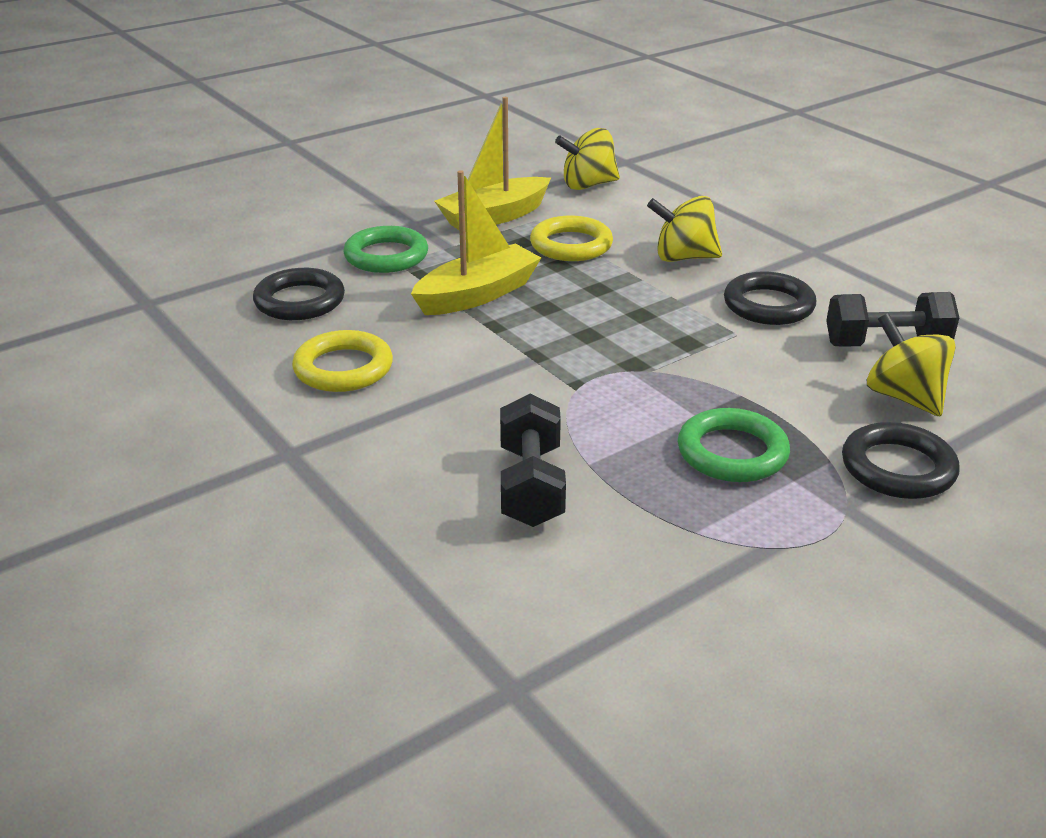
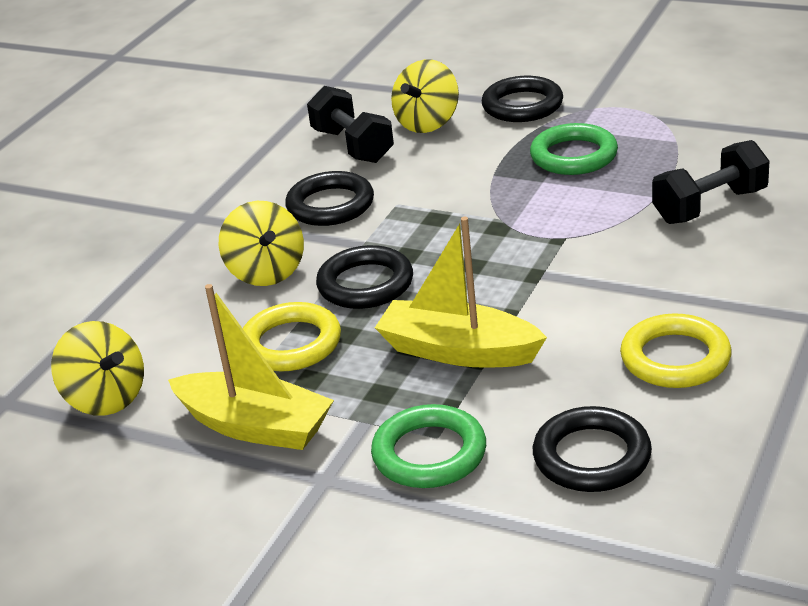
camera: 115 degrees left, 0 degrees up
none -> black ring [316,245,413,309]

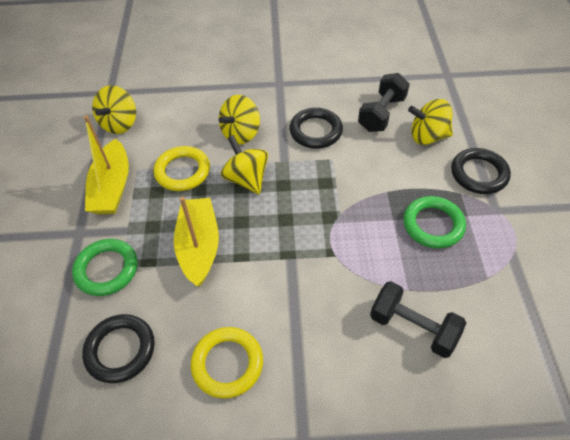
camera: 60 degrees right, 20 degrees up
black ring [316,245,413,309] -> yellow spinning top [221,135,268,194]

